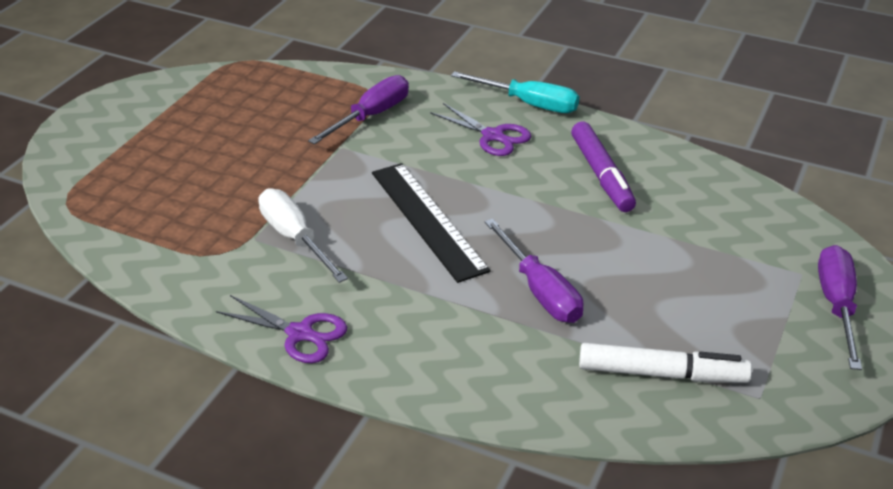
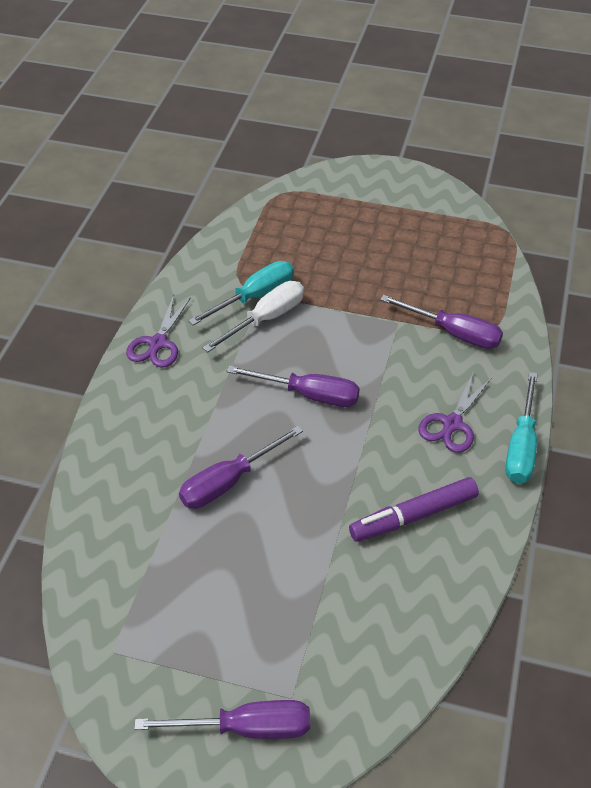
camera: 80 degrees right, 10 degrees up
black ruler [372,163,491,283] -> purple screwdriver [226,366,360,407]
white marker [579,343,752,383] -> none
none -> turquoise screwdriver [188,261,294,325]

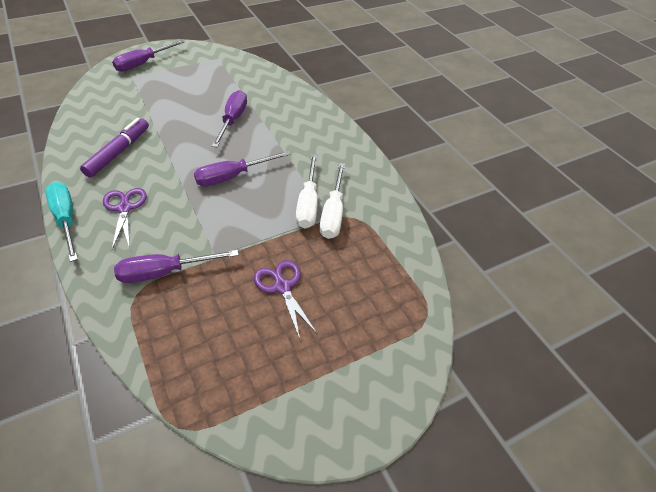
camera: 135 degrees right, 0 degrees up
purple scissors [126,295,191,368] -> purple scissors moved to [254,260,317,339]
turquoise screwdriver [188,261,294,325] -> white screwdriver [320,163,345,239]

